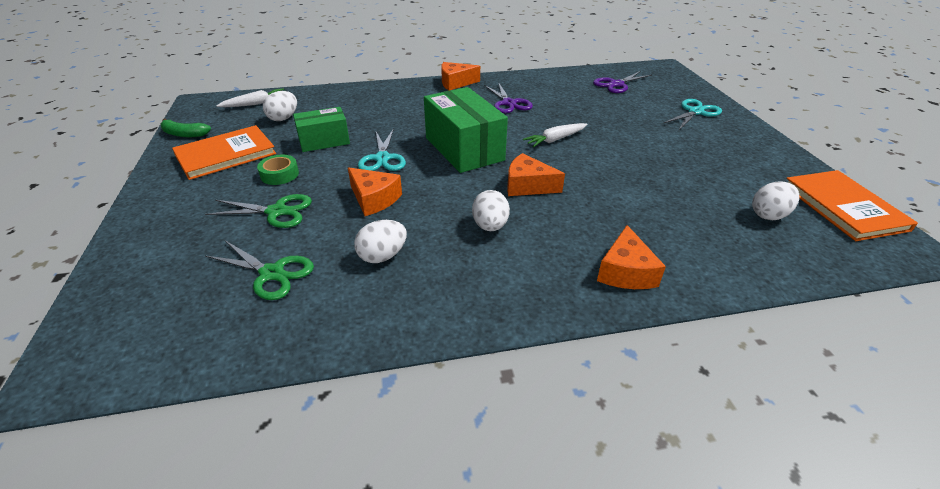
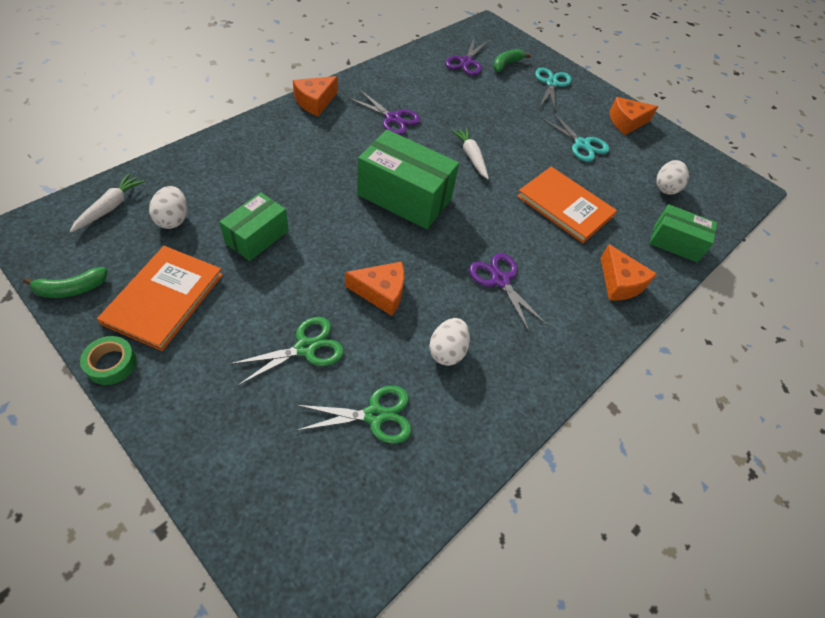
camera: 40 degrees left, 15 degrees up
green tape [257,155,299,185] -> green tape moved to [80,336,137,385]
turquoise scissors [358,129,406,171] -> turquoise scissors moved to [541,112,610,162]
white egg [472,190,510,231] -> purple scissors [469,253,547,333]
orange cheese [507,153,565,196] -> orange cheese moved to [610,97,658,135]
white carrot [523,123,587,147] -> white carrot turned 135 degrees clockwise [452,128,489,179]
orange book [786,170,918,241] -> orange book moved to [517,167,617,243]
none -> green banana [493,49,531,72]
none -> green box [650,204,717,263]

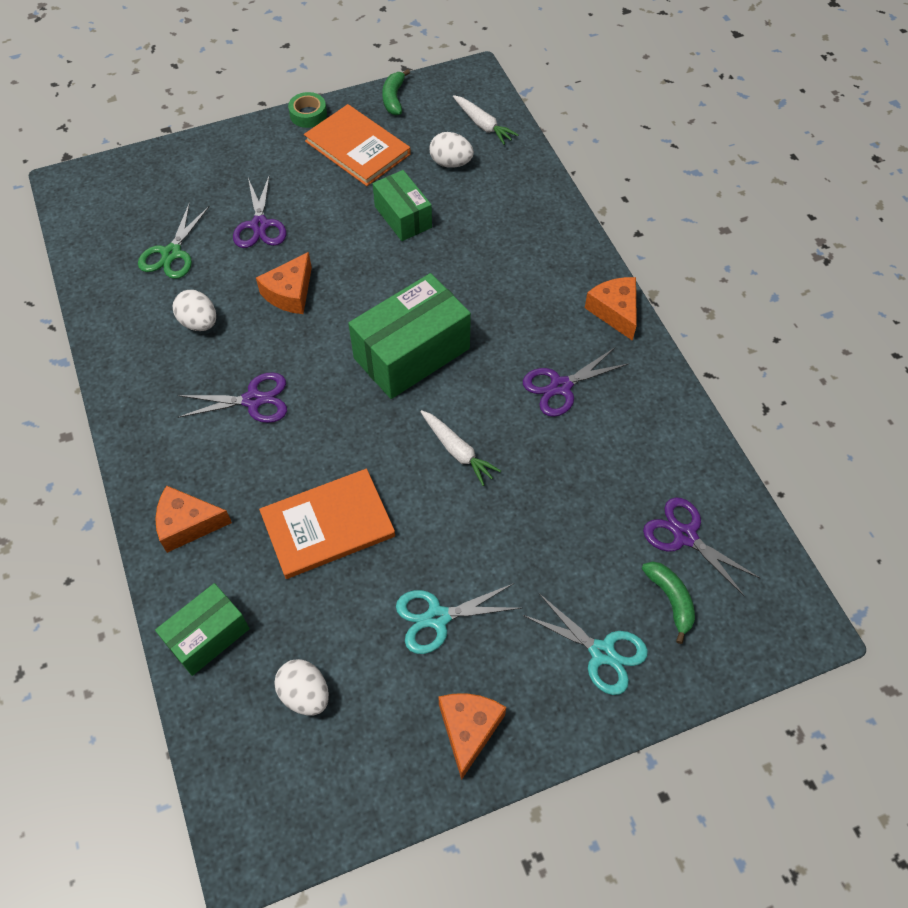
camera: 120 degrees right, 5 degrees up
green scissors [230,317,344,385] -> purple scissors [233,176,286,248]
white carrot [452,128,489,179] -> white carrot turned 45 degrees clockwise [420,410,501,486]

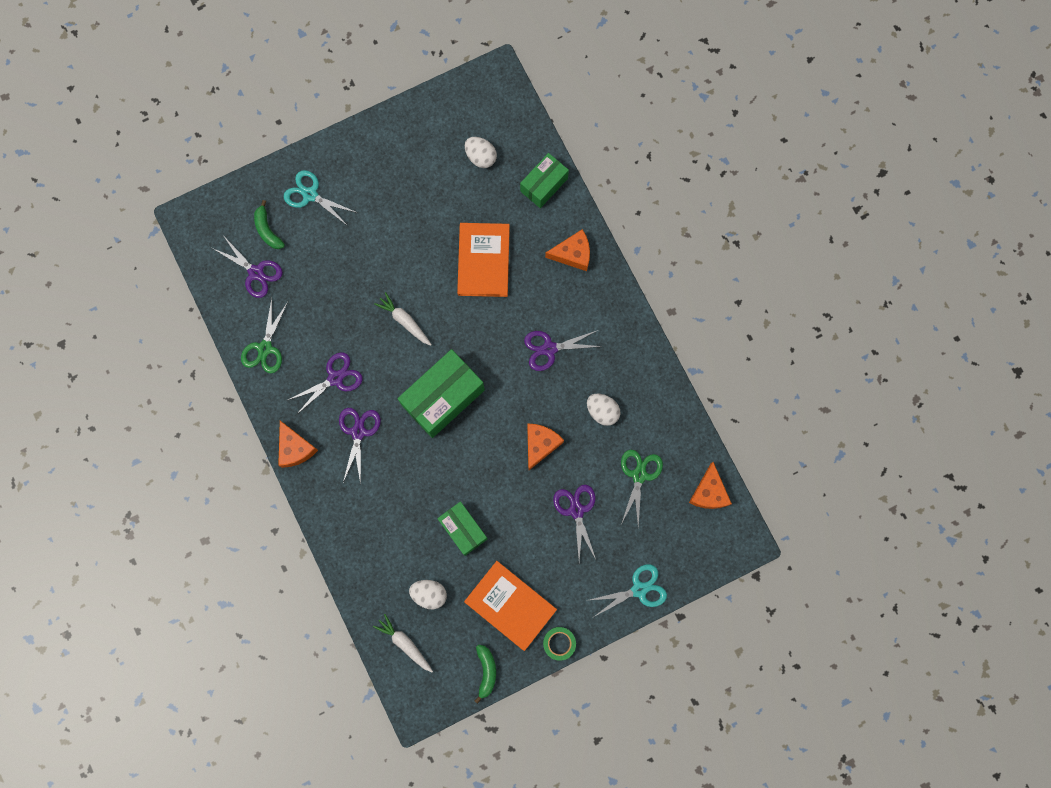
camera: 175 degrees right, 20 degrees up
orange book [259,469,395,579] -> orange book turned 60 degrees counterclockwise [457,223,510,297]
turquoise scissors [396,583,521,654] -> turquoise scissors moved to [590,564,667,617]
orange cheese [438,693,506,780] -> orange cheese moved to [689,462,732,509]
none -> green scissors [241,298,288,373]
none -> purple scissors [339,408,381,485]

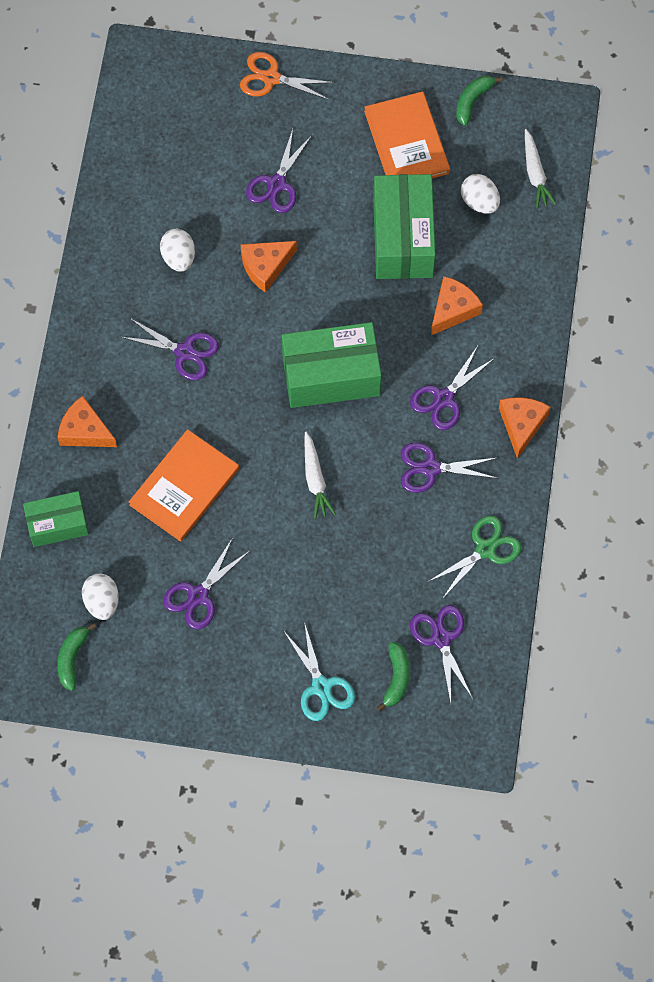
camera: 145 degrees left, 10 degrees down
green box [437,501,488,556] -> green box [373,174,436,279], size x1.65
green tape [543,627,576,661] -> none
turquoise scissors [590,564,667,617] -> orange scissors [240,52,335,100]
green scissors [621,450,663,527] -> none
orange cheese [689,462,732,509] -> orange cheese moved to [431,276,483,335]
none -> green banana [57,623,96,691]
none -> purple scissors [163,539,250,630]

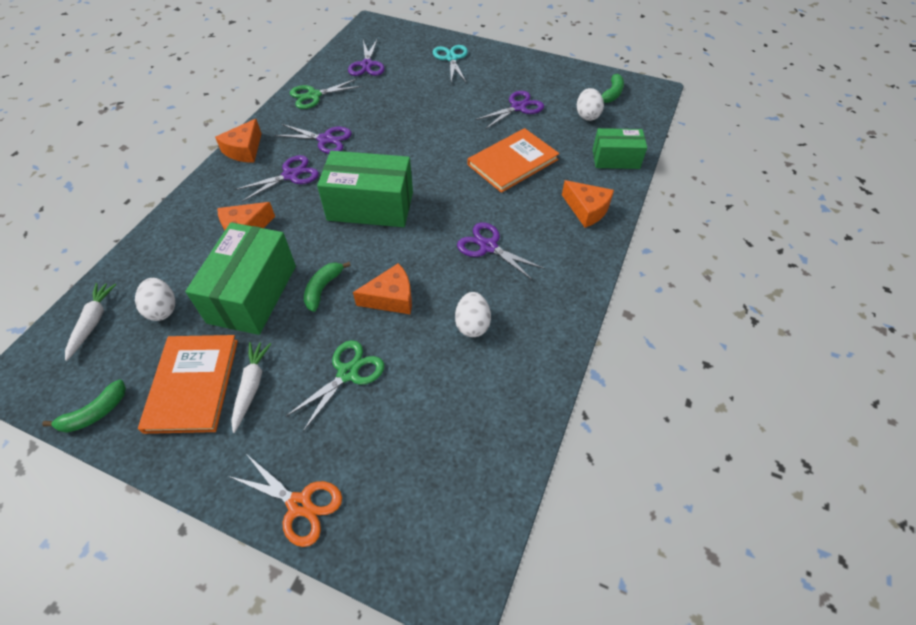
camera: 165 degrees left, 15 degrees down
purple scissors [246,129,313,213] -> green scissors [286,340,385,431]
white carrot [304,432,336,519] -> white carrot moved to [231,342,271,433]
green banana [376,642,410,712] -> green banana moved to [304,262,351,312]

